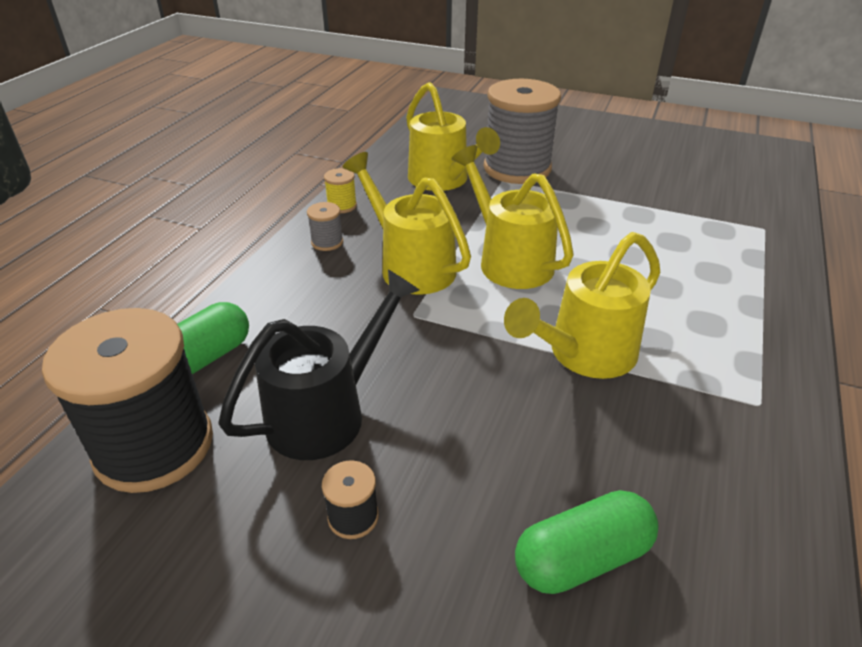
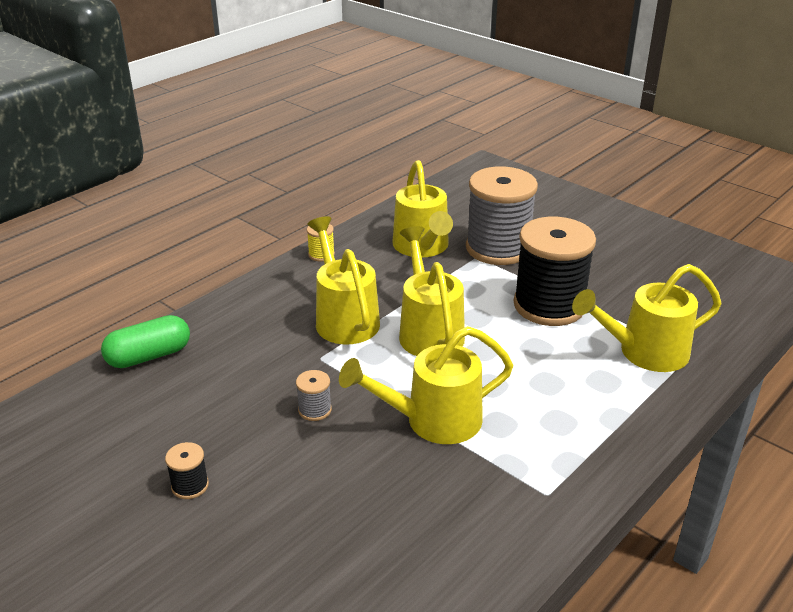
camera: 20 degrees right, 5 degrees down
black spool [42,308,213,493] -> black spool moved to [514,217,596,326]
black watering can [218,270,419,460] -> none
grey spool [307,202,343,251] -> grey spool moved to [296,370,332,421]
green capsule [515,490,659,594] -> none
none -> yellow watering can [572,264,721,372]

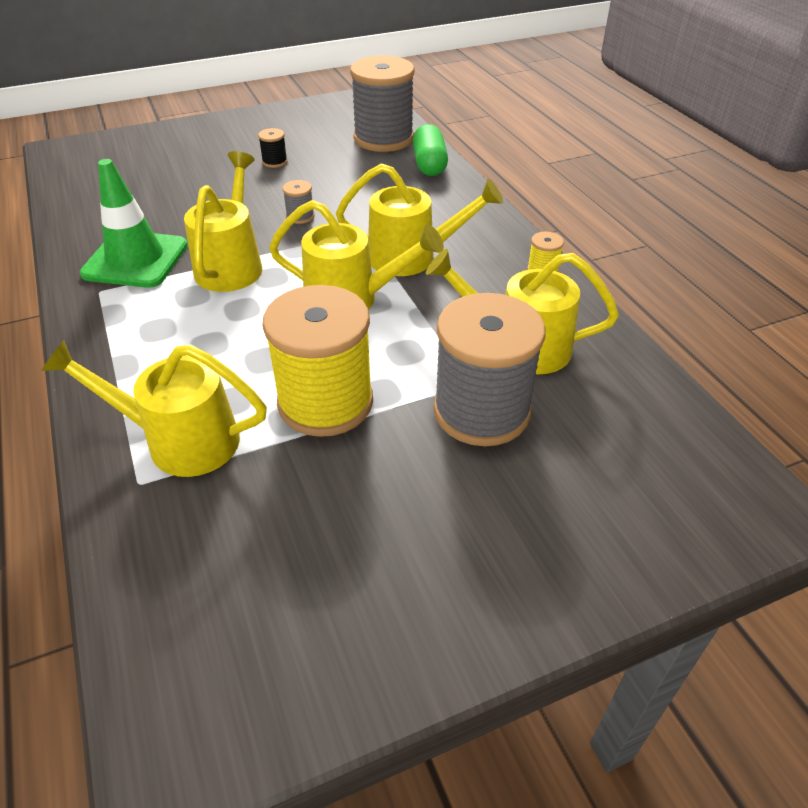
camera: 115 degrees right, 10 degrees up
black spool [514,217,596,326] -> yellow spool [263,285,373,437]
yellow watering can [572,264,721,372] -> yellow watering can turned 90 degrees counterclockwise [41,340,267,477]
none -> green traffic cone [79,159,188,288]
none -> grey spool [350,56,414,152]

